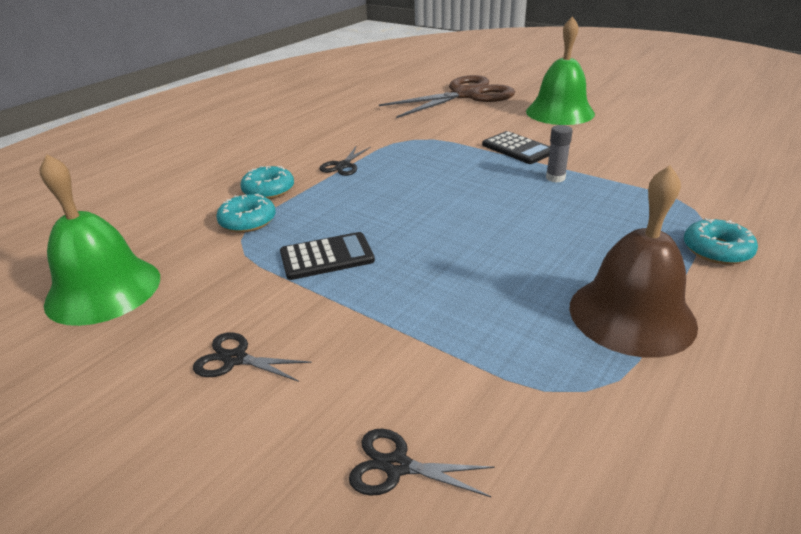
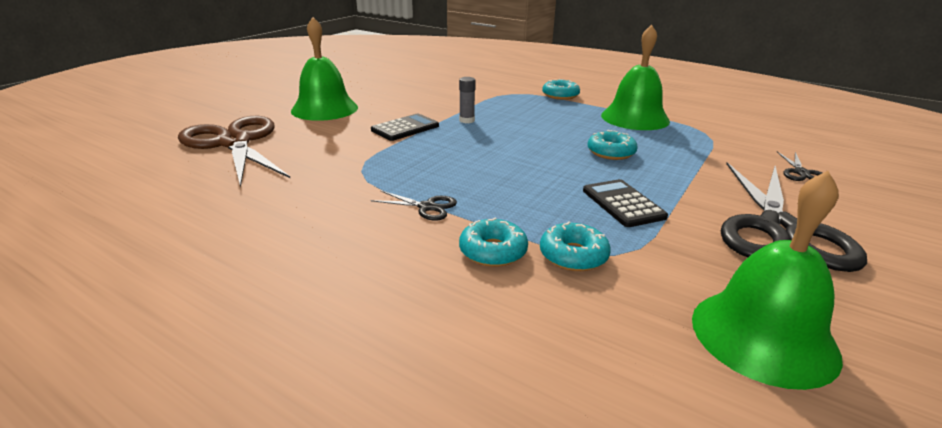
camera: 95 degrees left, 5 degrees down
black scissors [193,332,312,382] -> black scissors [721,162,867,272], size x2.47
brown bell [569,165,698,358] -> green bell [601,25,670,130]
none -> turquoise donut [587,130,638,160]

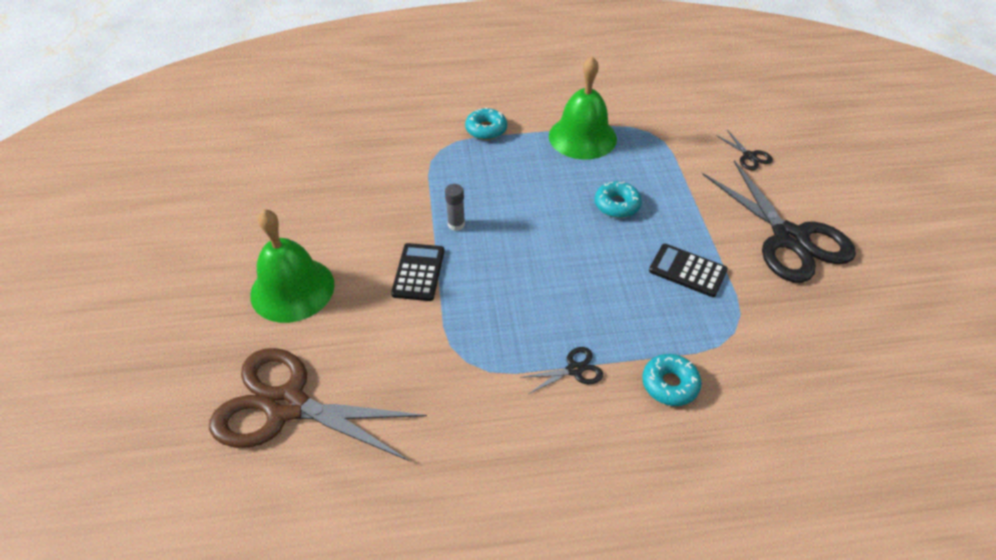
camera: 40 degrees left, 20 degrees up
turquoise donut [540,222,611,271] -> none
green bell [692,171,843,390] -> none

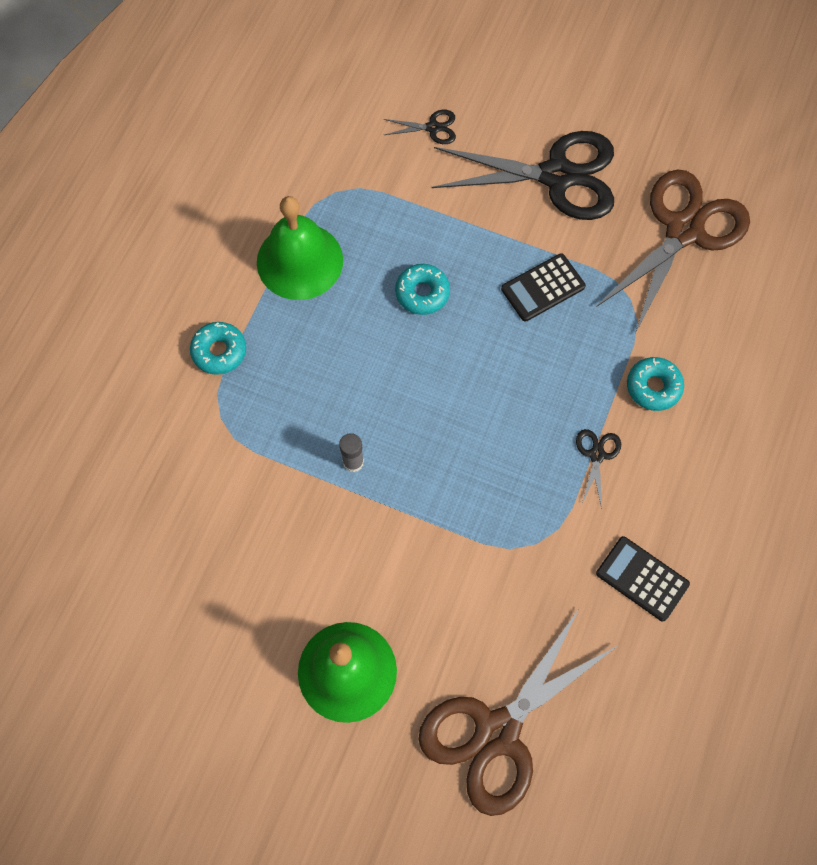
camera: 60 degrees left, 20 degrees up
black calculator [391,243,445,301] -> black calculator moved to [596,536,690,621]
none -> brown scissors [595,169,750,334]

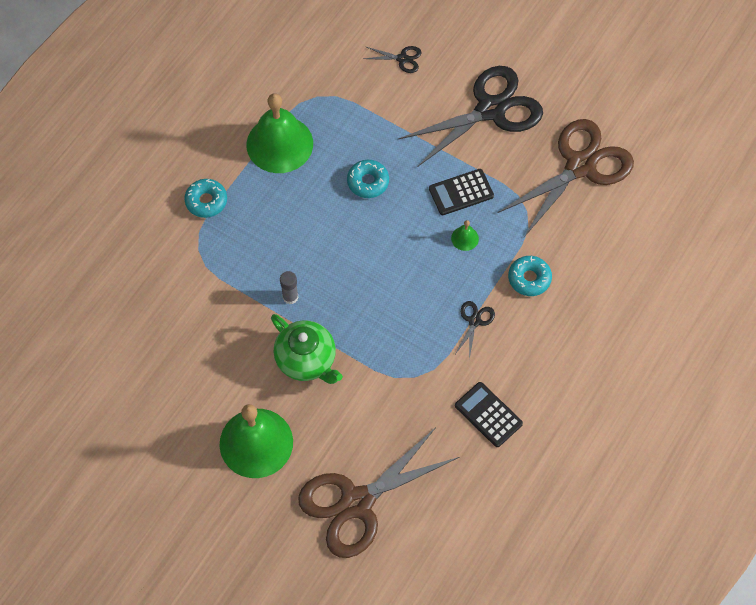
camera: 10 degrees right, 5 degrees down
black scissors [432,131,614,220] -> black scissors turned 45 degrees counterclockwise [398,66,543,166]
none -> green teapot [271,314,343,384]
none -> green bell [451,220,479,251]

